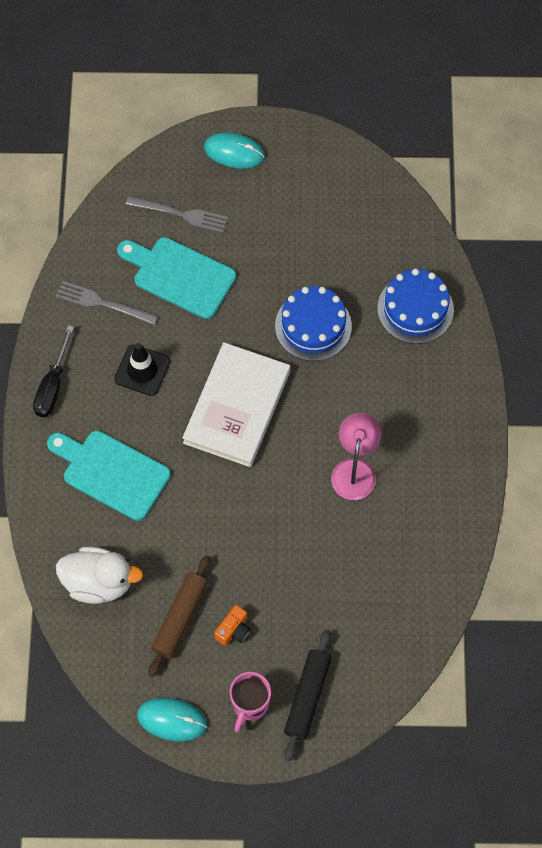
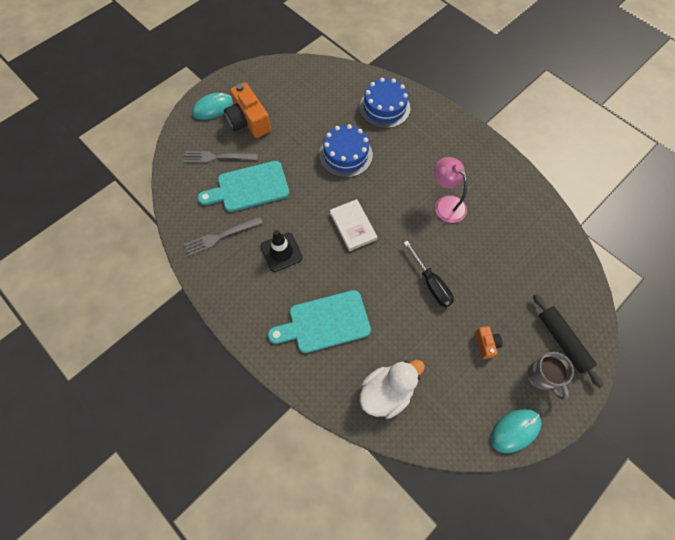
camera: 45 degrees left, 0 degrees up
black screwdriver [33,325,74,417] -> black screwdriver moved to [404,240,454,307]
grey fork [126,196,228,233] -> grey fork turned 150 degrees counterclockwise [183,151,258,163]
brown rolling pin [148,555,211,677] -> none
white book [182,342,290,467] -> white book [330,199,378,251], size x0.58
pink mug [229,672,271,732] -> grey mug [528,352,574,401]
none -> orange camera [224,82,271,138]

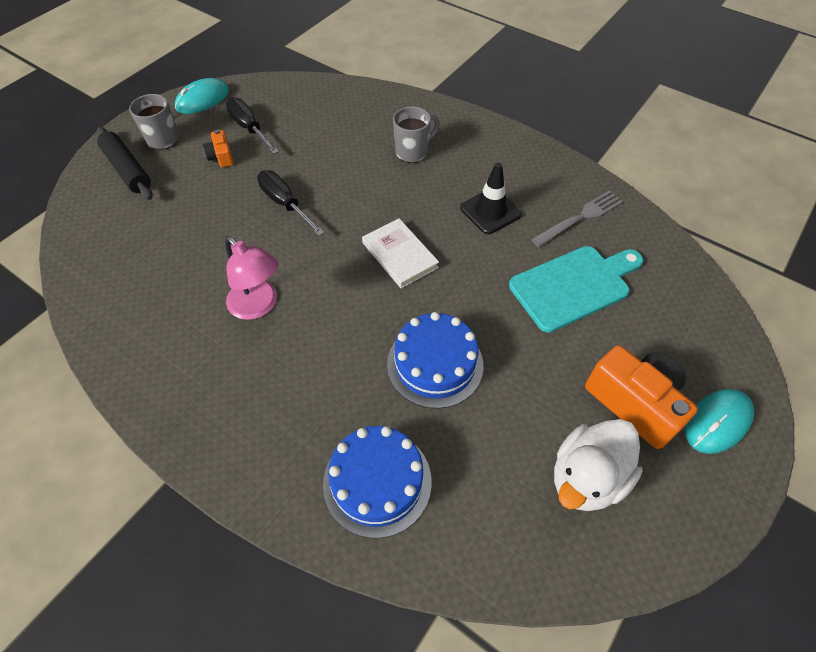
camera: 170 degrees right, 10 degrees down
grey fork [183,151,258,163] -> none
turquoise cutting board [268,290,371,353] -> grey mug [393,106,440,163]
white duck [360,360,425,419] -> white duck moved to [554,419,643,511]
none -> black screwdriver [226,97,279,154]

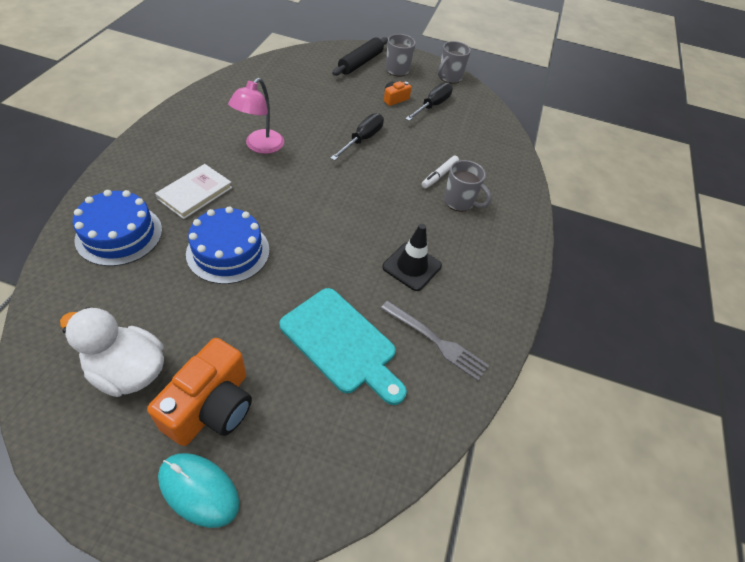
camera: 65 degrees right, 5 degrees down
turquoise mouse [175,78,229,114] -> grey mug [438,41,471,84]
white book [362,218,439,288] -> white book moved to [155,164,232,219]
none -> white marker [422,156,459,189]

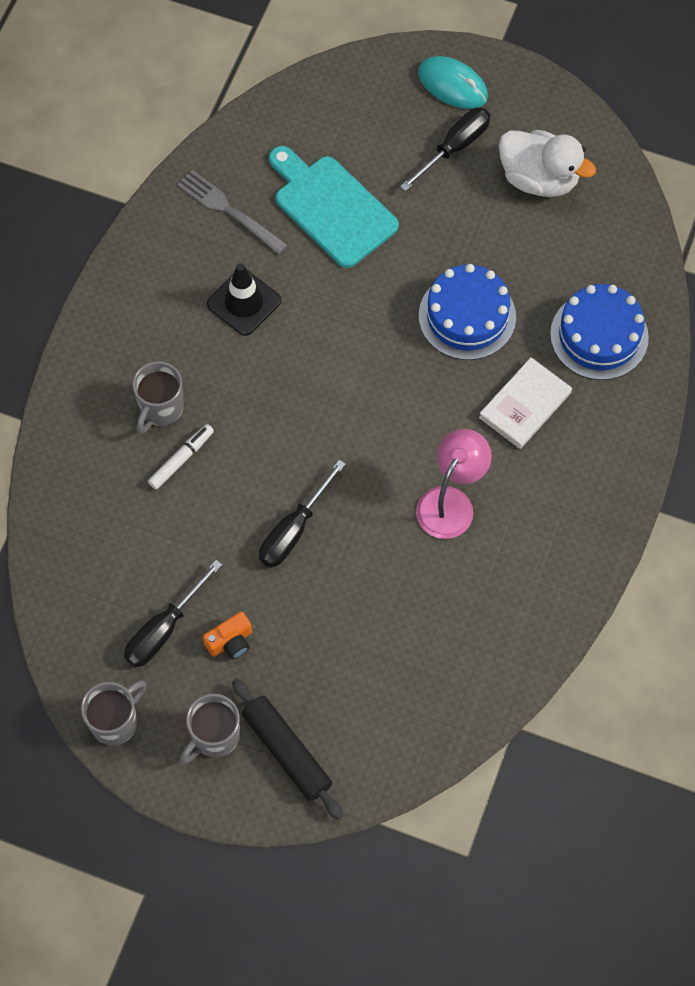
camera: 170 degrees left, 15 degrees up
orange camera [147,338,252,446] -> black screwdriver [400,108,490,191]
black rolling pin [332,37,388,76] -> black rolling pin turned 75 degrees counterclockwise [232,679,343,820]
grey mug [444,160,492,212] -> grey mug turned 105 degrees counterclockwise [132,361,184,434]

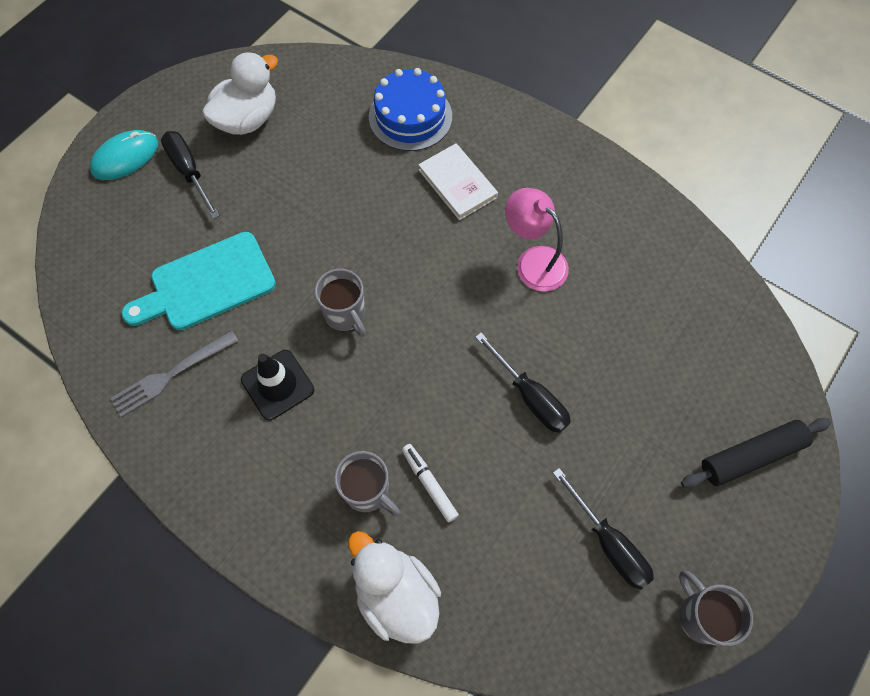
camera: 75 degrees left, 0 degrees up
grey mug [180,694,240,764] -> grey mug moved to [314,269,366,337]
orange camera [203,612,252,660] -> none
blue cake [419,264,516,360] -> none
none -> white duck [348,531,441,644]

